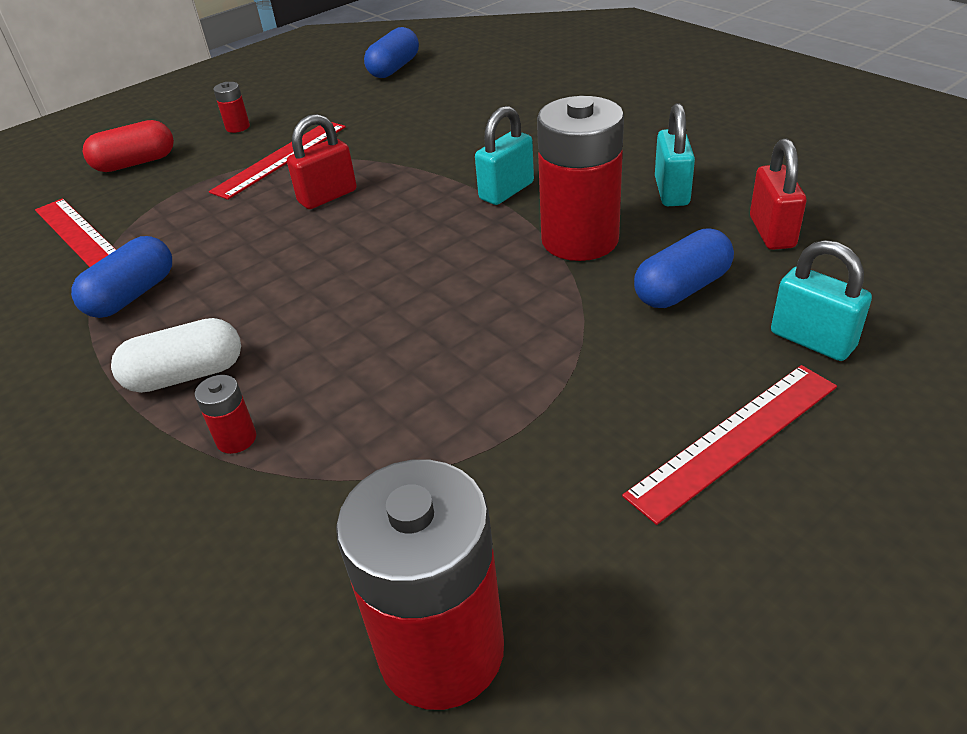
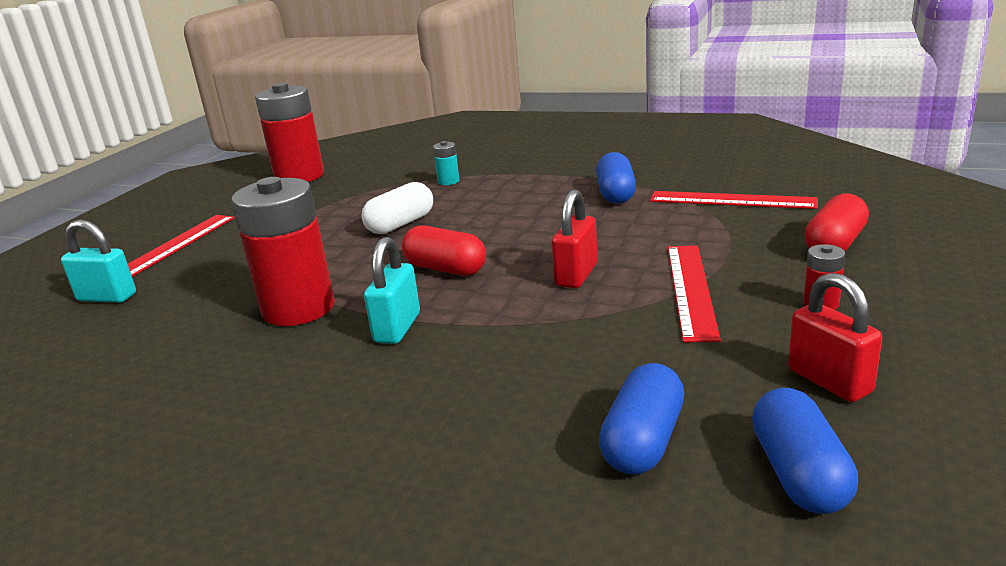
camera: 150 degrees right, 15 degrees down
white capsule [111,318,241,393] -> white capsule moved to [361,182,433,234]
red battery [195,375,256,454] -> turquoise battery [433,141,459,185]
blue capsule [634,228,734,308] -> blue capsule moved to [599,363,684,475]
turquoise padlock [655,103,695,206] -> none
red padlock [750,138,807,250] -> red padlock moved to [788,273,882,402]
none -> red capsule [402,225,486,276]

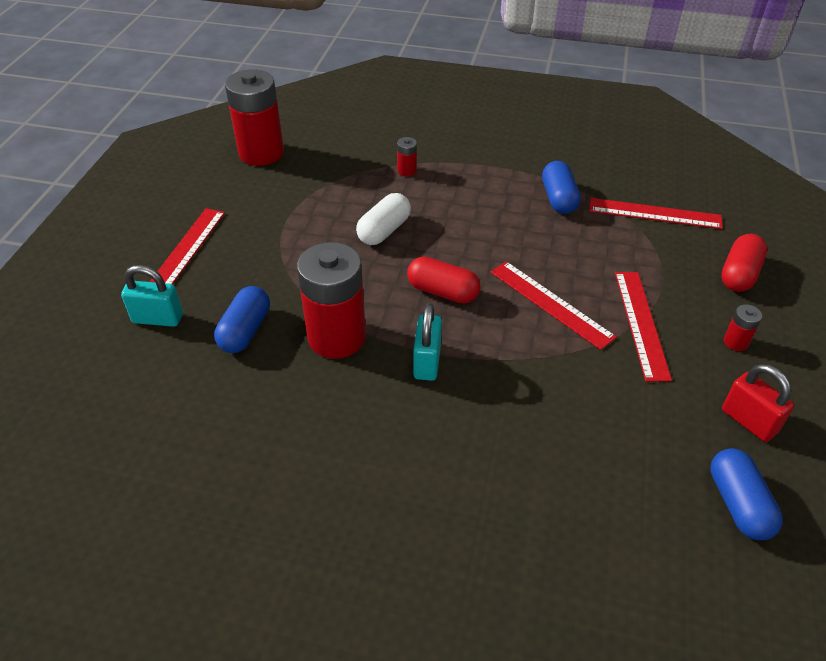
camera: 10 degrees left, 20 degrees up
turquoise battery [433,141,459,185] -> red battery [397,137,417,177]
red padlock [552,189,597,288] -> red ruler [490,261,617,350]
blue capsule [599,363,684,475] -> blue capsule moved to [214,286,270,353]

